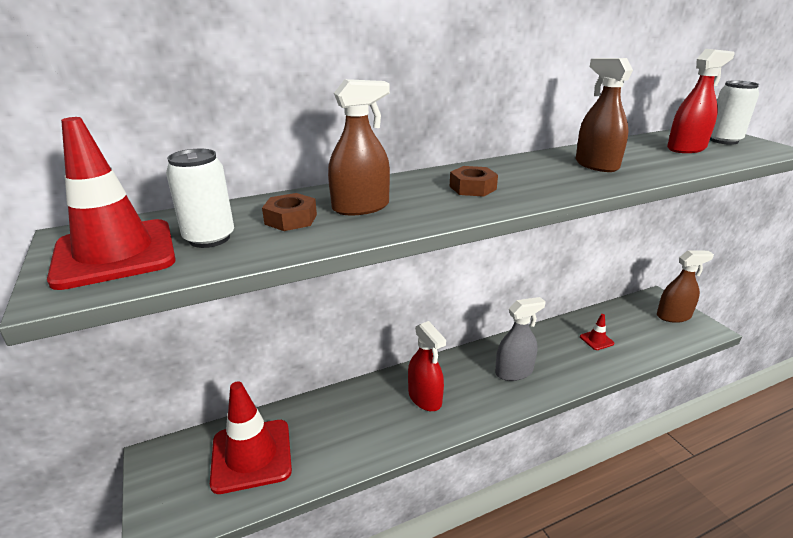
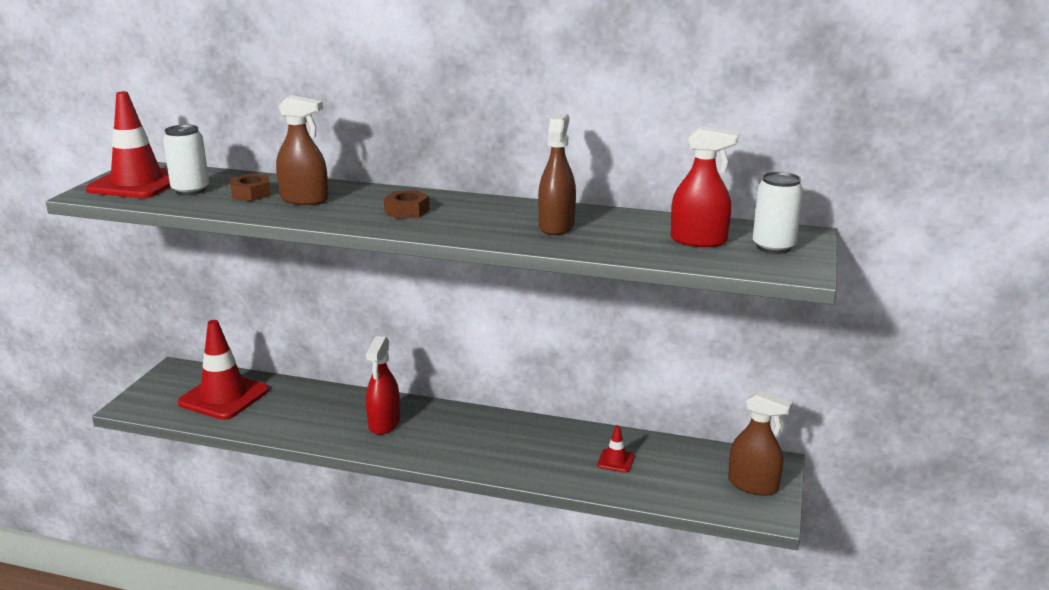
camera: 40 degrees right, 5 degrees down
grey spray bottle [495,297,546,381] -> none

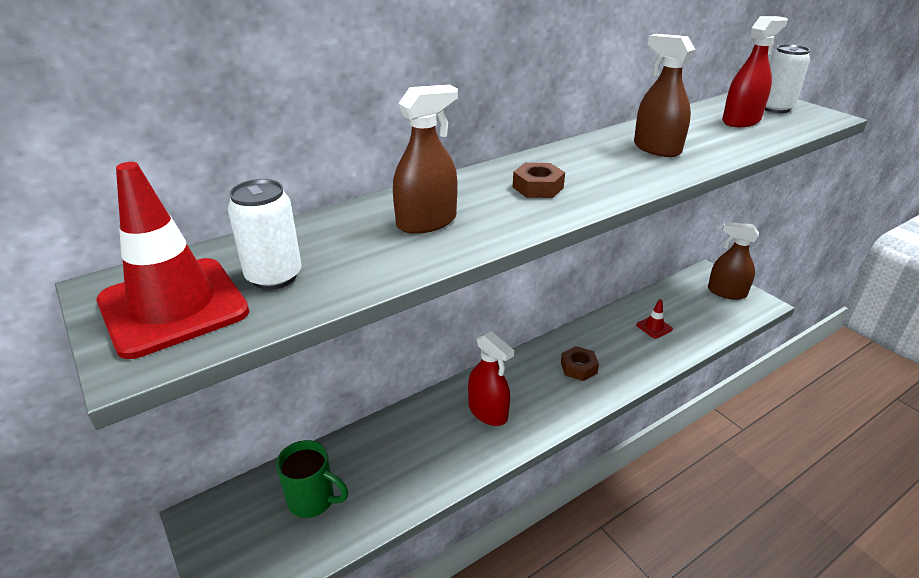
camera: 50 degrees left, 10 degrees up
red traffic cone [178,320,269,420] -> green mug [276,440,348,518]
brown nut [230,174,271,201] -> brown nut moved to [561,346,599,381]
brown spray bottle [728,390,793,496] -> brown spray bottle turned 135 degrees counterclockwise [708,222,759,300]

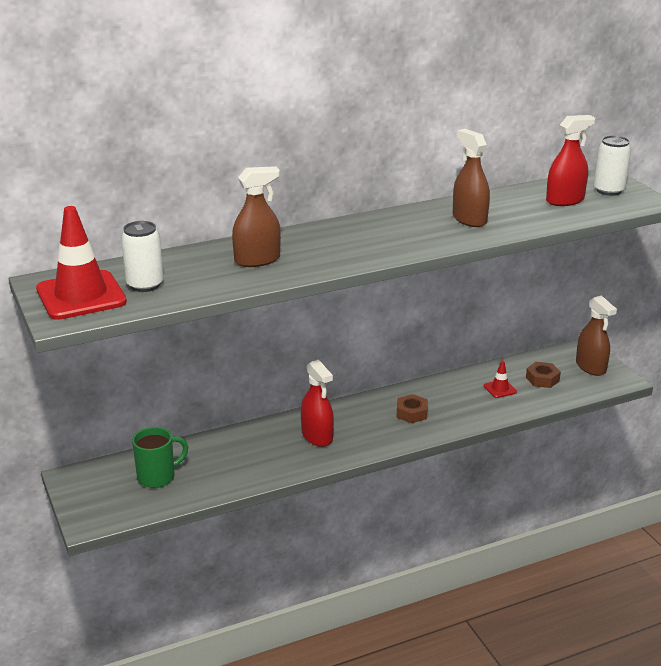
camera: 10 degrees right, 5 degrees down
green mug [276,440,348,518] -> green mug turned 60 degrees counterclockwise [132,427,188,488]
brown nut [513,163,565,198] -> brown nut moved to [526,362,561,388]
brown spray bottle [708,222,759,300] -> brown spray bottle turned 150 degrees counterclockwise [576,295,617,376]

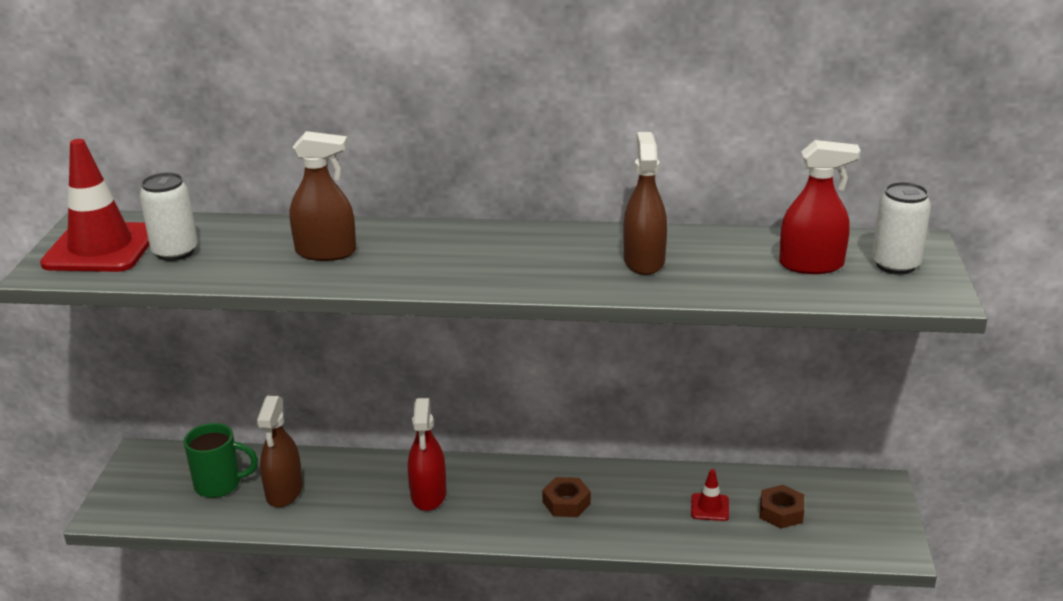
camera: 30 degrees right, 0 degrees up
brown spray bottle [576,295,617,376] -> brown spray bottle moved to [257,396,303,508]

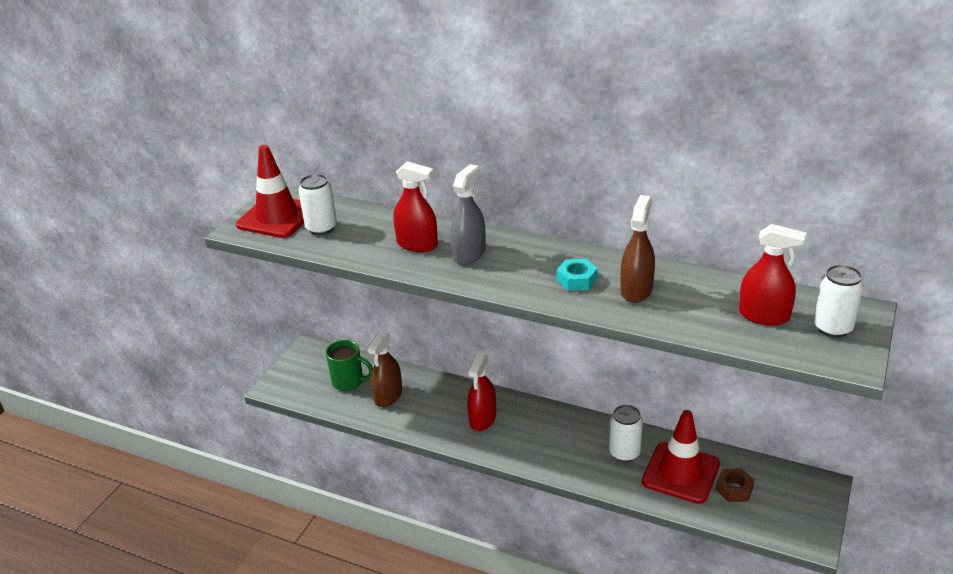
camera: 20 degrees right, 5 degrees up
brown spray bottle [290,131,356,261] -> red spray bottle [394,161,438,252]
brown nut [542,477,591,517] -> none
red traffic cone [691,469,729,521] -> red traffic cone [642,410,720,504], size x2.29
none -> grey spray bottle [450,164,486,265]
none -> turquoise nut [557,259,598,291]
none -> white can [609,405,643,462]

